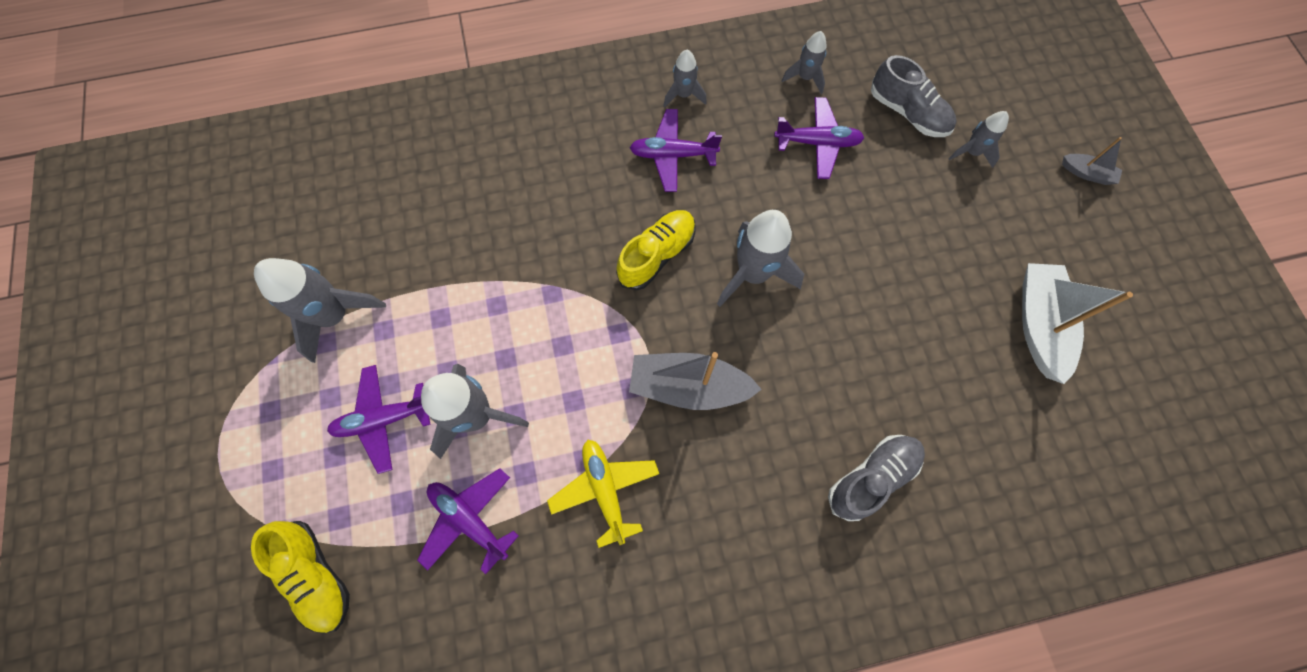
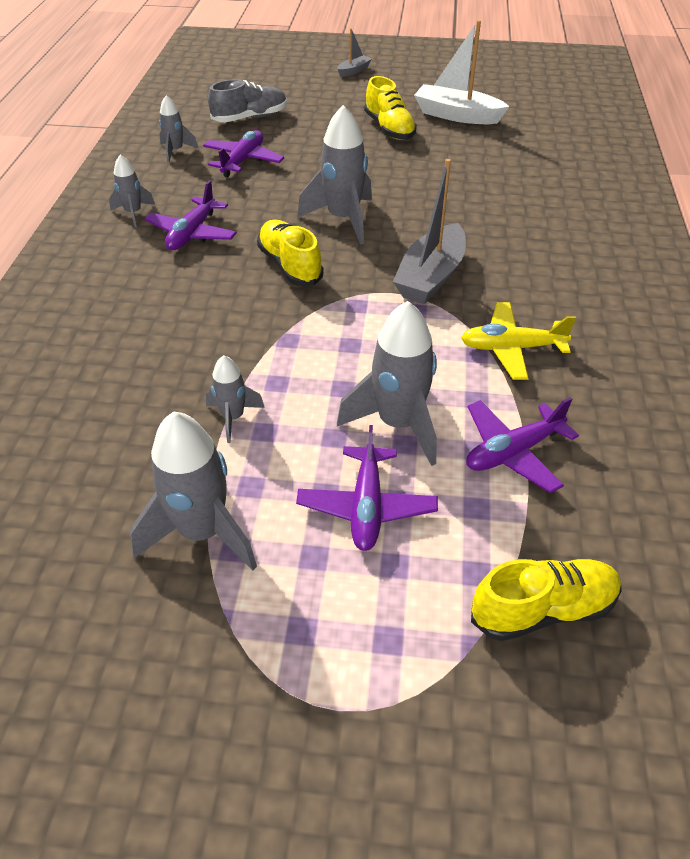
camera: 70 degrees left, 25 degrees down
grey shoe [828,435,925,521] -> none
grey rocket [948,111,1009,168] -> grey rocket moved to [206,355,265,443]
none -> yellow shoe [364,76,417,140]

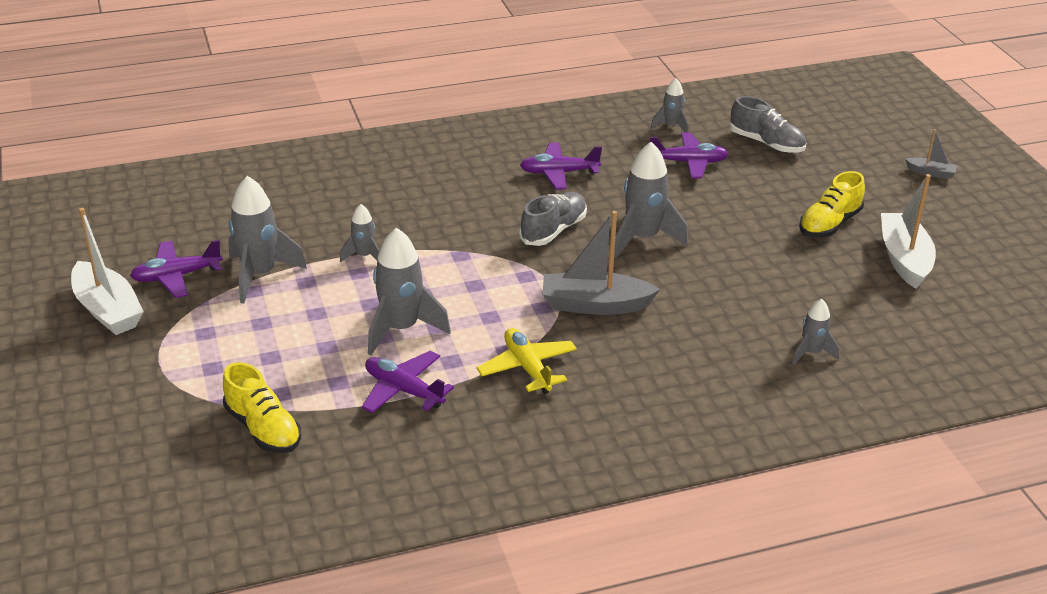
camera: 65 degrees right, 10 degrees down
grey rocket [109,155,155,227] -> grey rocket moved to [792,299,840,364]
yellow shoe [257,220,324,286] -> grey shoe [520,192,587,246]
purple plane [296,425,438,551] -> purple plane moved to [130,240,223,298]
none -> white boat [71,208,144,335]

